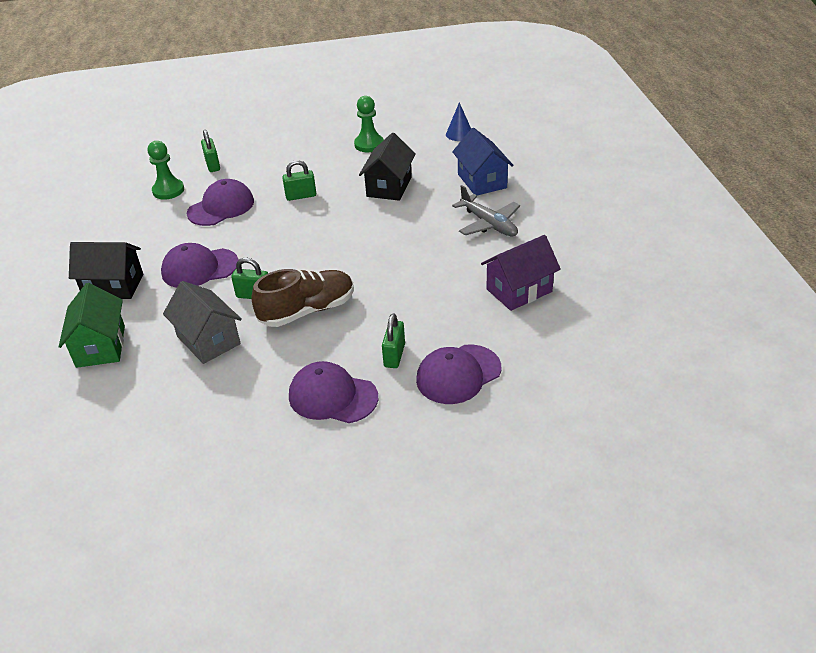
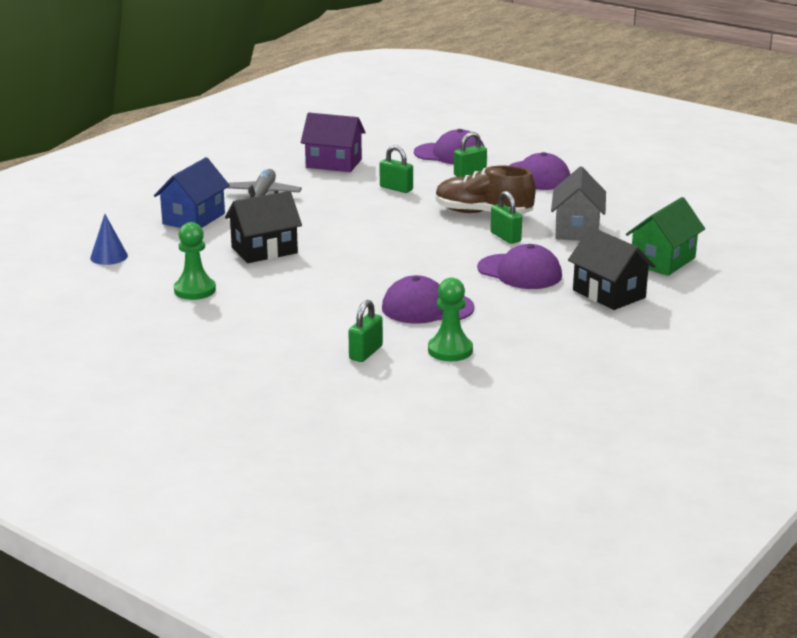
camera: 135 degrees left, 15 degrees down
green padlock [282,160,316,201] -> green padlock moved to [380,145,413,193]

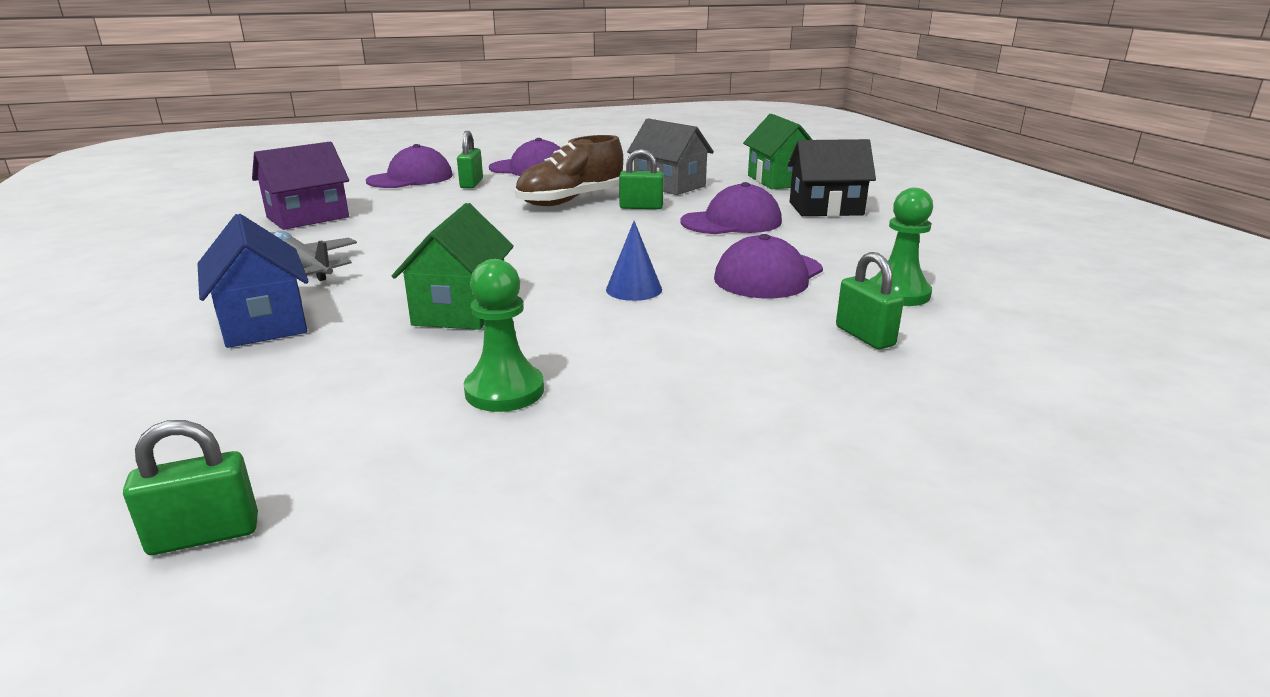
camera: 55 degrees left, 0 degrees up
blue cone [90,214,128,265] -> blue cone moved to [606,221,662,301]
black house [225,191,302,263] -> green house [392,203,514,330]
green padlock [380,145,413,193] -> green padlock moved to [123,420,258,555]

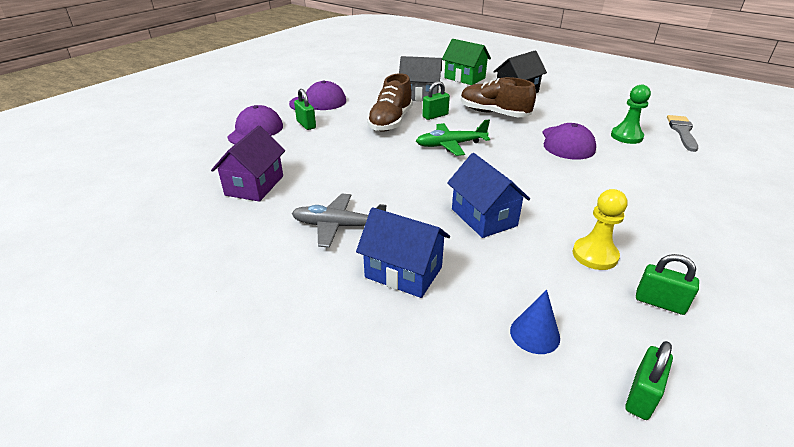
camera: 35 degrees left, 10 degrees up
green house [392,203,514,330] -> blue house [447,153,530,238]
green pawn [464,259,544,412] -> yellow pawn [573,189,627,270]
blue cone [606,221,662,301] -> blue cone moved to [510,290,560,354]
purple cap [680,182,782,234] -> brown shoe [461,77,536,117]
green padlock [836,252,904,349] -> green padlock moved to [636,254,699,315]
none -> green plane [416,120,490,156]
none -> grey brush [667,115,698,152]

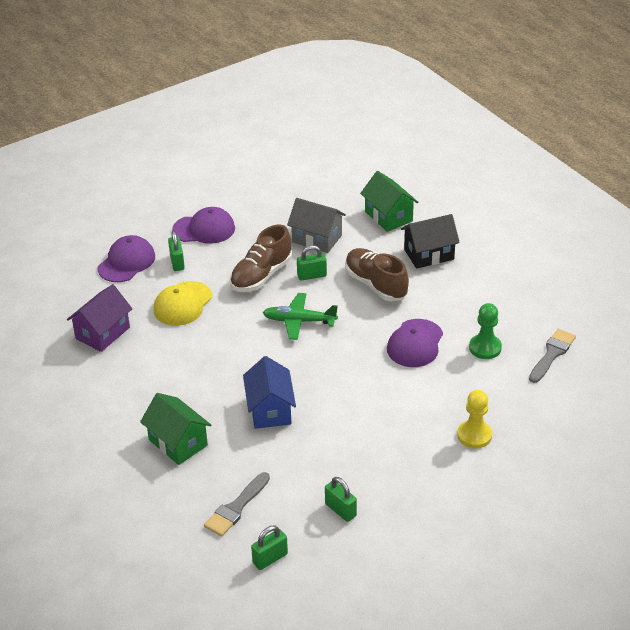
camera: 20 degrees right, 5 degrees up
grey plane [292,194,387,248] -> none
blue house [356,207,450,298] -> green house [140,393,211,465]
blue cone [510,290,560,354] -> grey brush [204,472,270,537]
yellow pawn [573,189,627,270] -> yellow pawn moved to [457,390,492,448]
none -> yellow cap [154,281,212,326]

